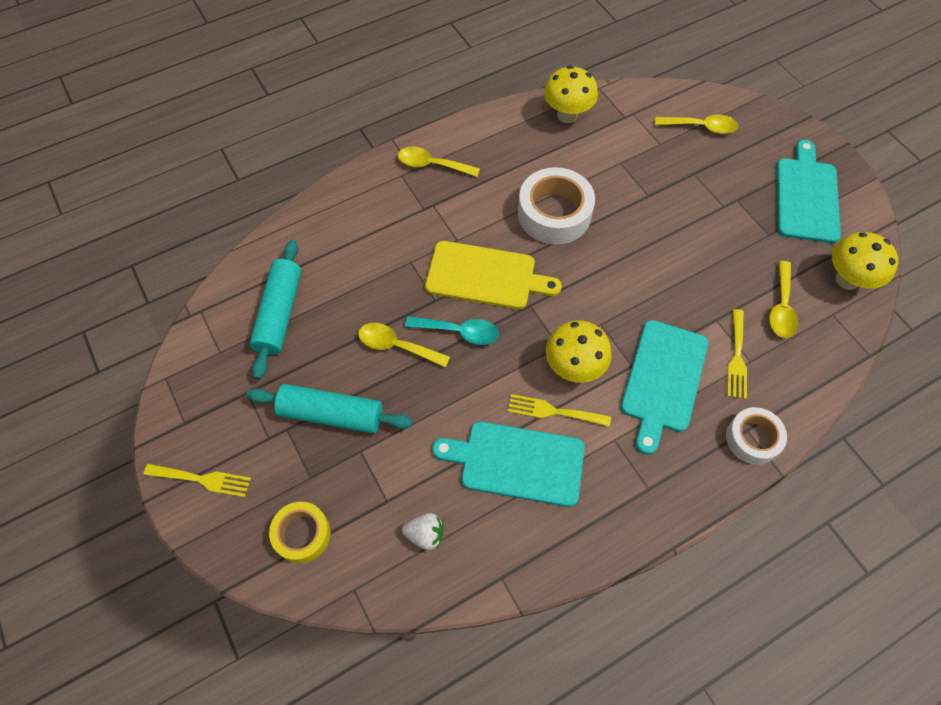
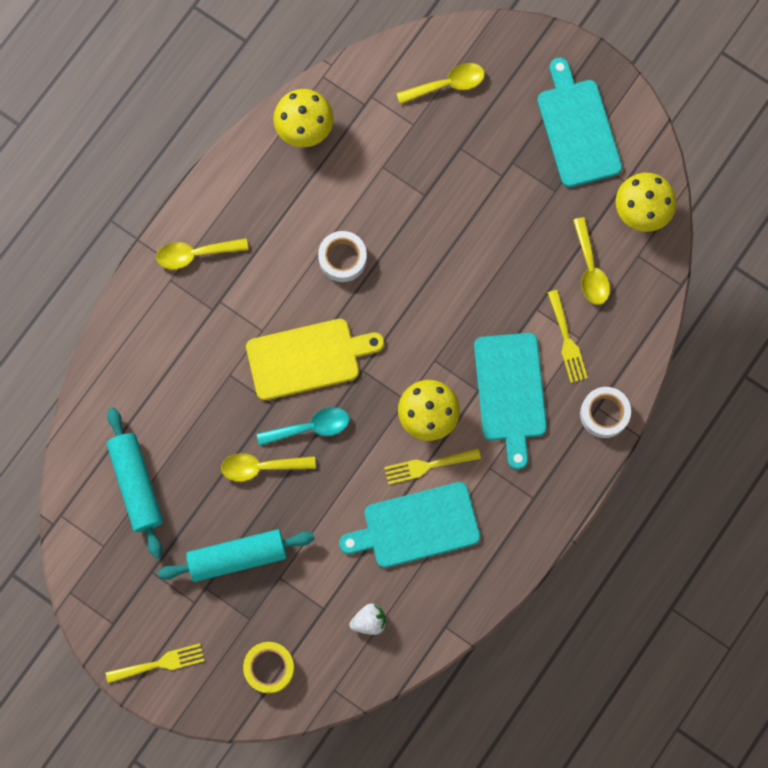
camera: 25 degrees left, 15 degrees up
white tape [518,167,595,244] -> white tape [318,231,367,282], size x0.62

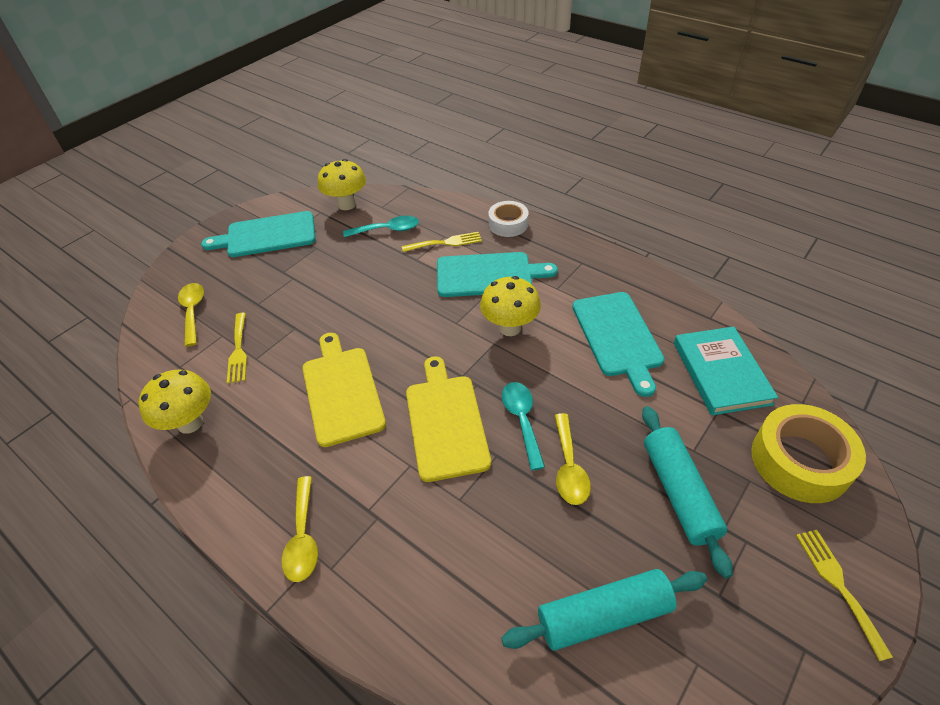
camera: 85 degrees left, 30 degrees down
yellow tape [243,642,295,693] -> yellow tape [751,404,866,503], size x1.62
white tape [318,231,367,282] -> yellow cutting board [303,333,386,447]
white strawberry [349,603,386,635] -> turquoise book [674,327,778,415]
yellow fork [384,448,481,485] -> yellow fork moved to [227,313,247,384]
yellow spoon [573,217,610,305] -> turquoise spoon [343,216,419,237]

